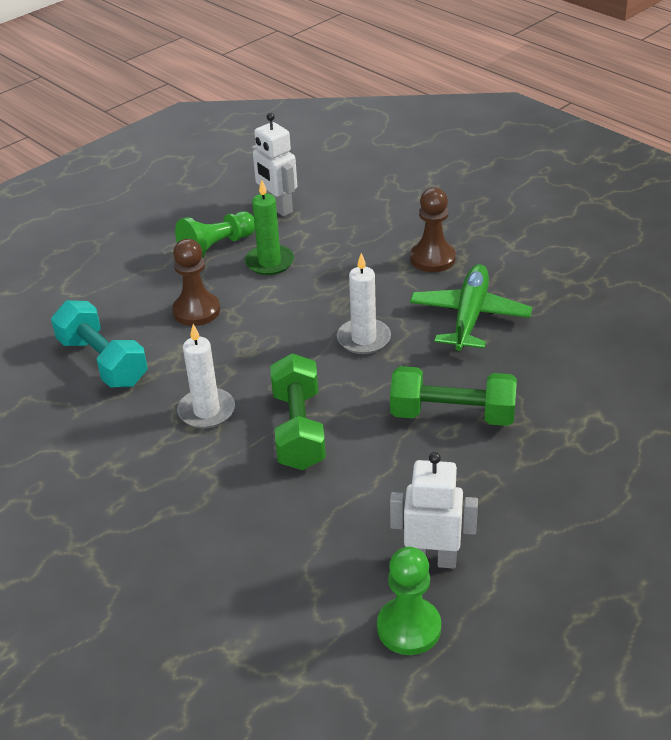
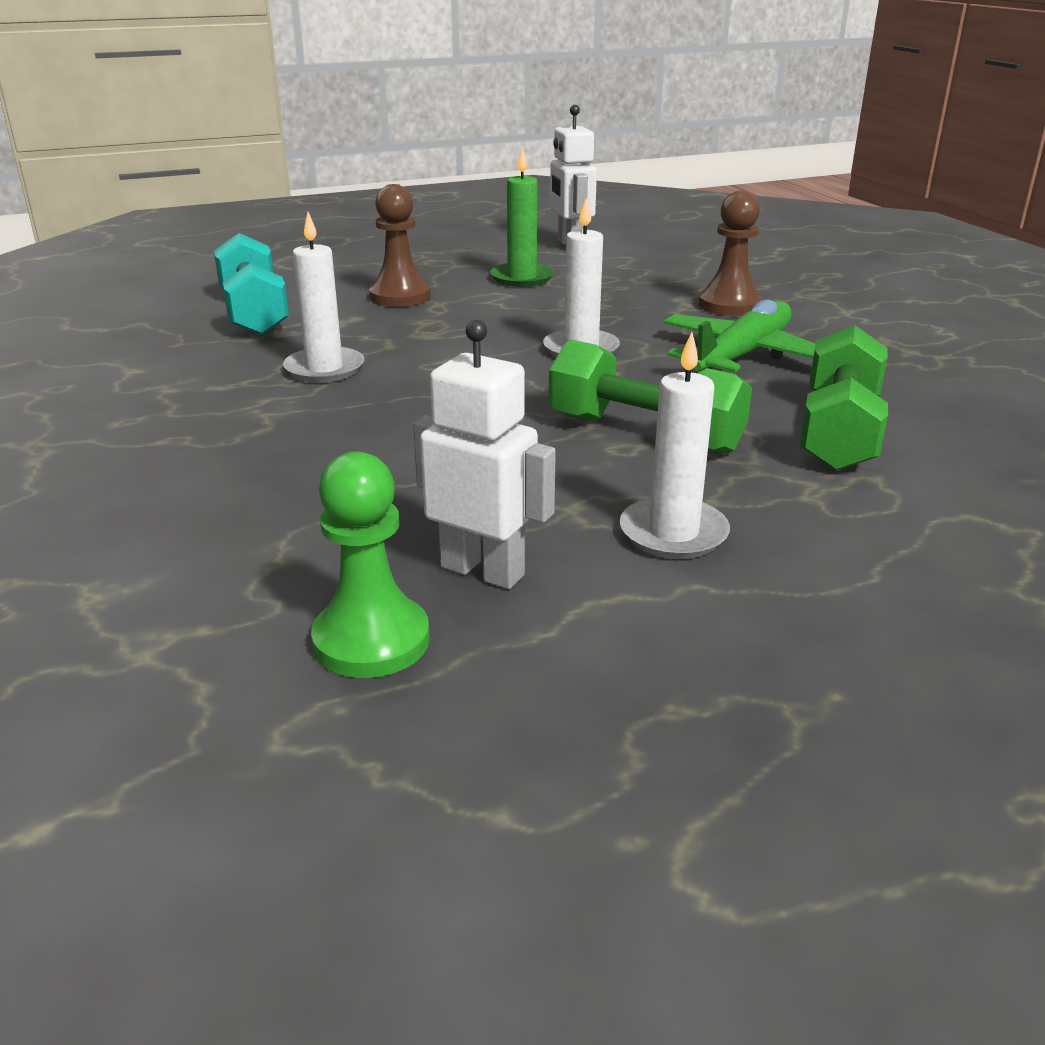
camera: 20 degrees right, 10 degrees down
green pawn [175,211,255,258] -> none
green dumbbell [270,353,326,470] -> green dumbbell moved to [799,325,888,471]
none -> white candle [620,332,730,559]

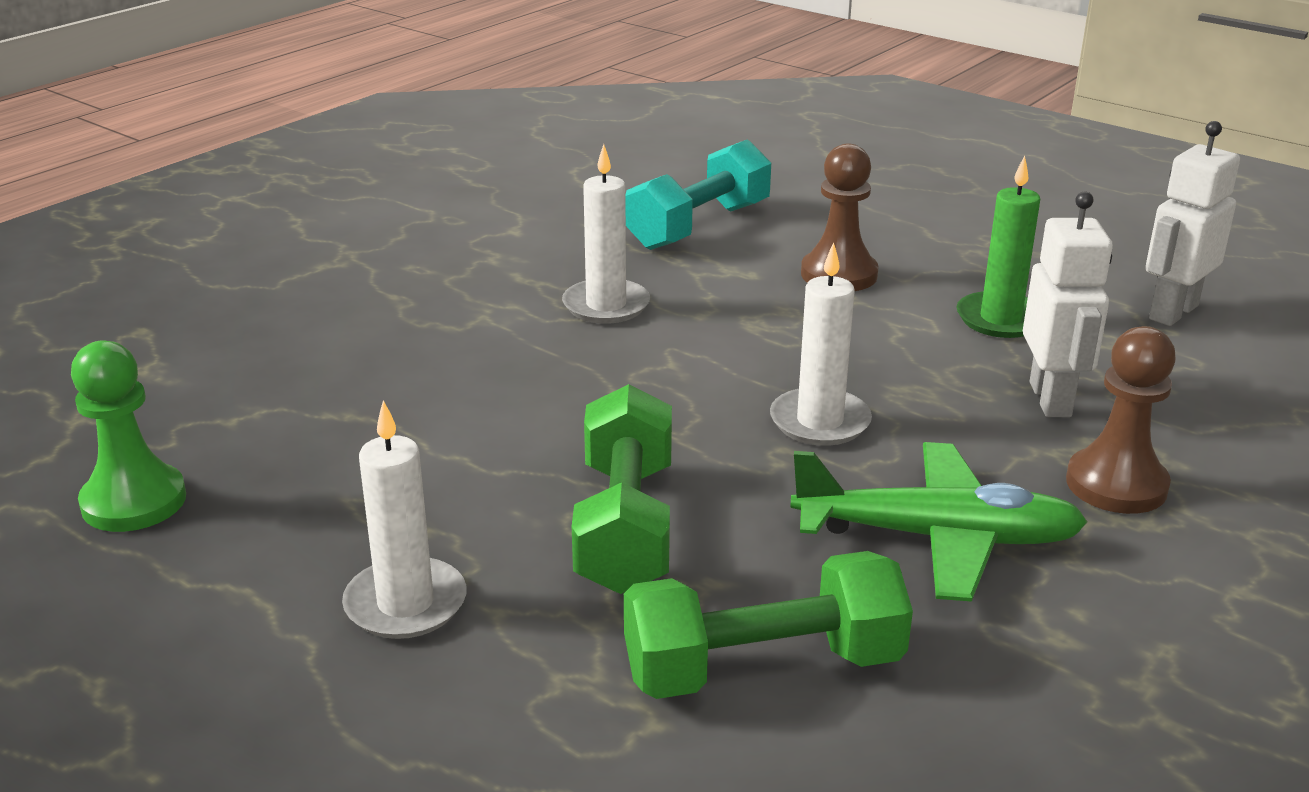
camera: 60 degrees right, 0 degrees up
white robot [413,320,556,589] -> white robot moved to [1023,191,1113,417]

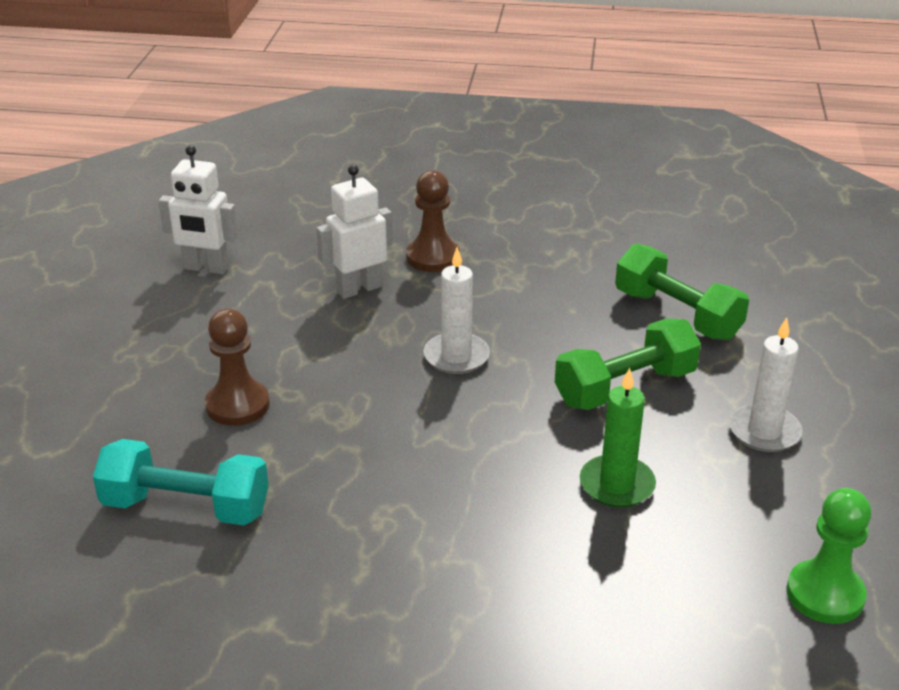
camera: 120 degrees left, 5 degrees up
white candle [562,144,650,324] -> none
green plane [790,442,1087,602] -> none
green candle [956,156,1040,338] -> green candle moved to [580,368,656,507]

